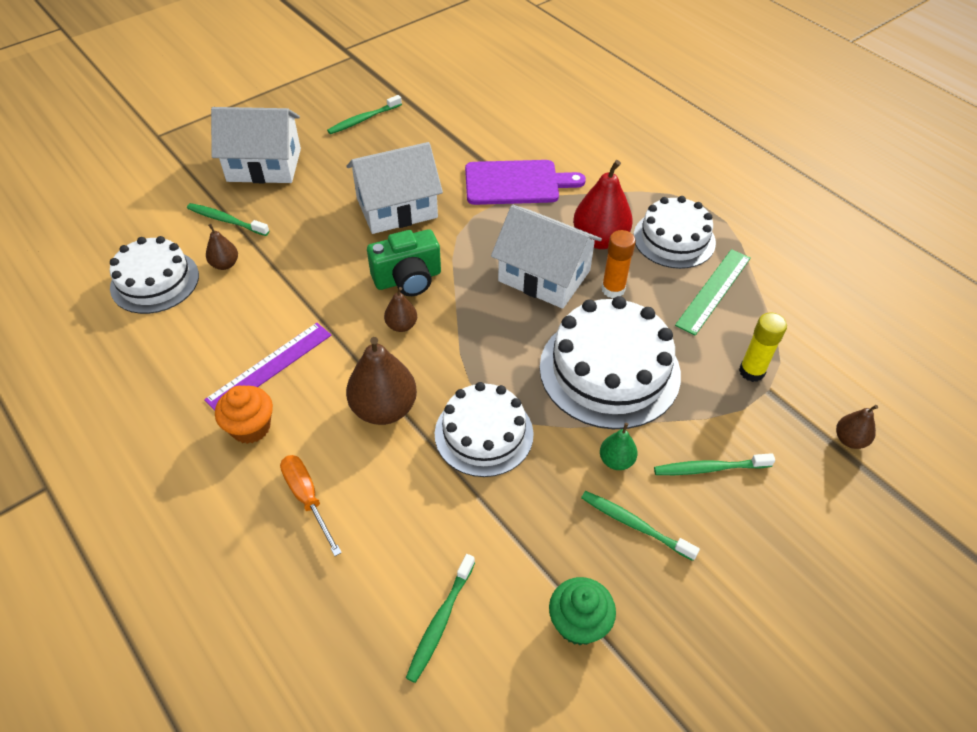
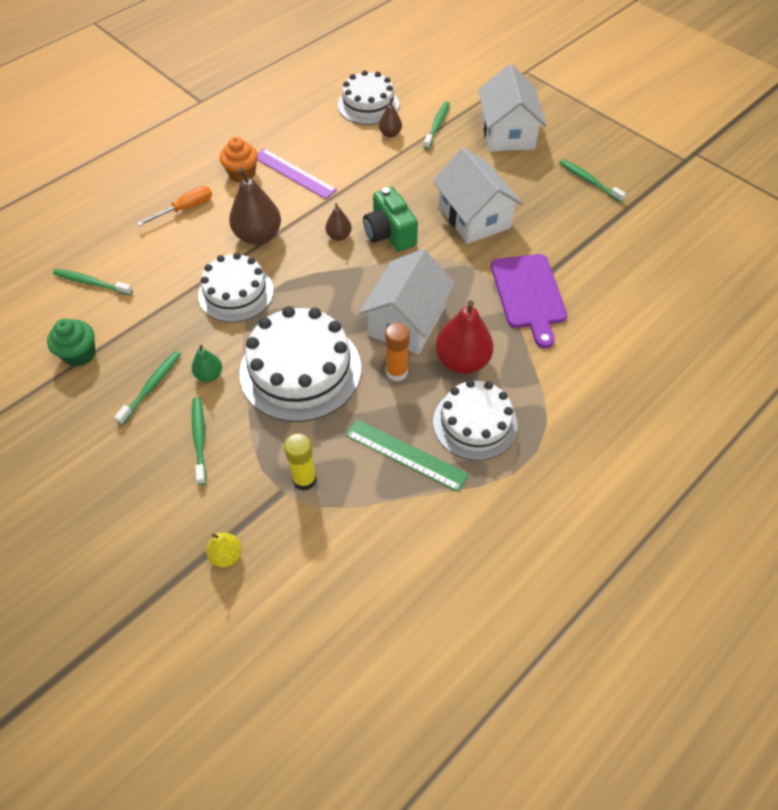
camera: 85 degrees right, 5 degrees up
brown pear [836,405,878,449] -> yellow pear [206,533,242,567]

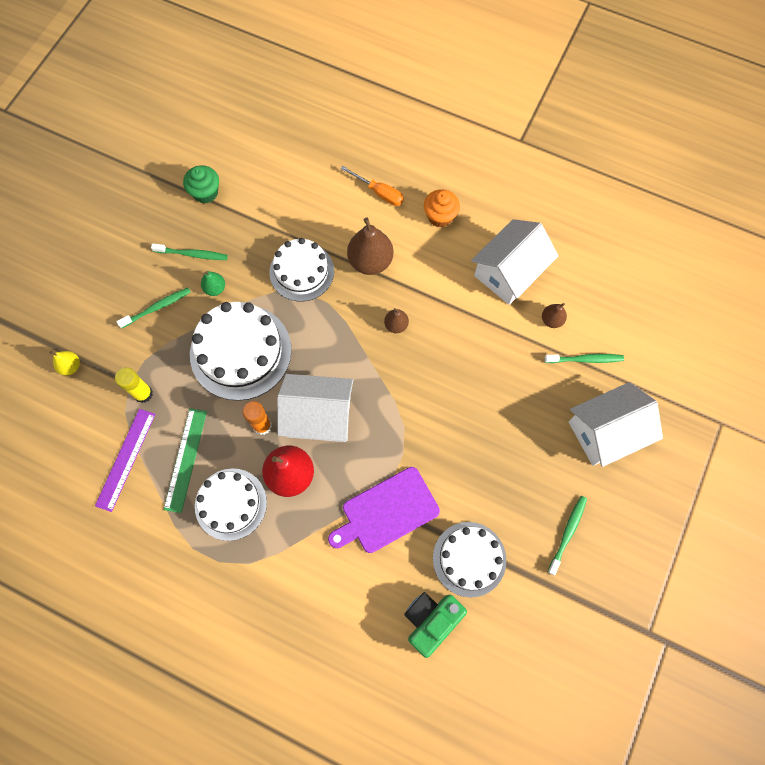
camera: 70 degrees right, 15 degrees up
green toothbrush [53,269,133,295] -> none
purple ruler [257,148,337,199] -> purple ruler moved to [95,409,155,512]
white cake [338,70,399,125] -> white cake moved to [433,522,506,598]
green camera [363,187,418,252] -> green camera moved to [404,592,467,658]
white house [433,147,523,244] -> white house moved to [471,219,558,305]

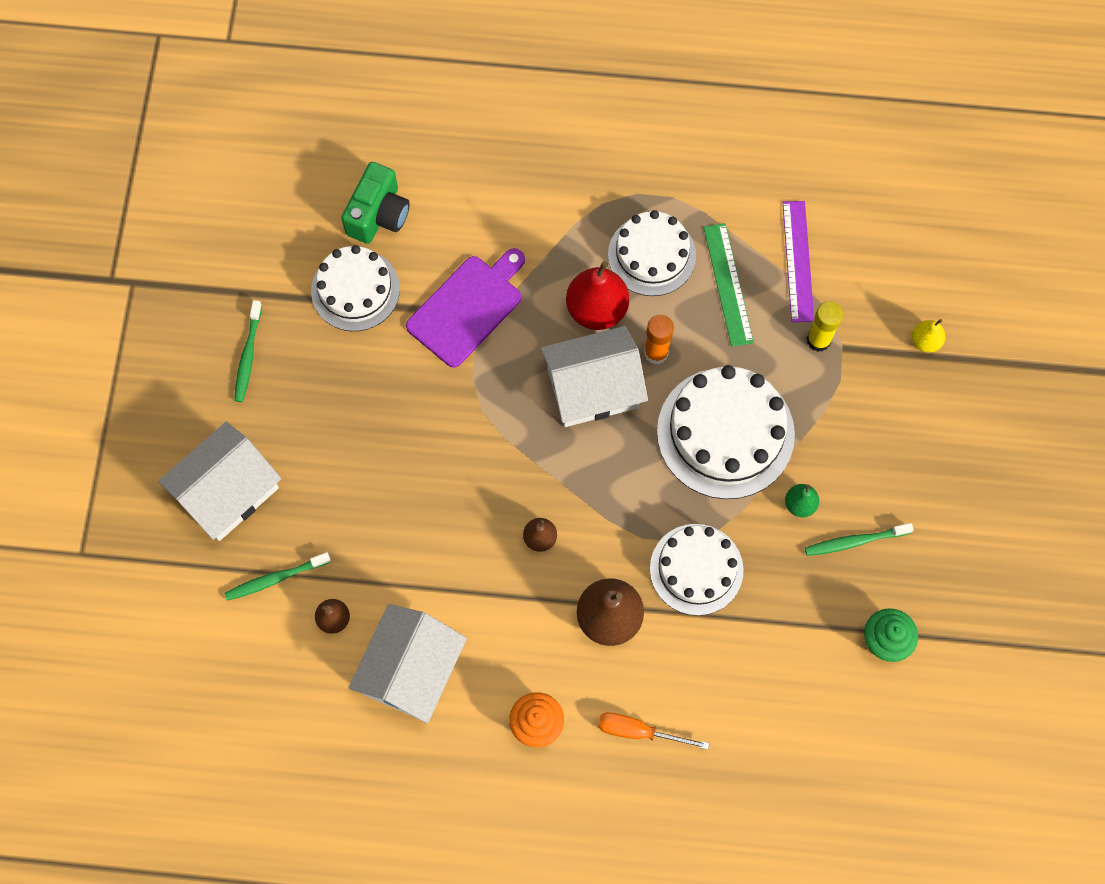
camera: 160 degrees right, 0 degrees up
green toothbrush [116,288,191,329] -> none

